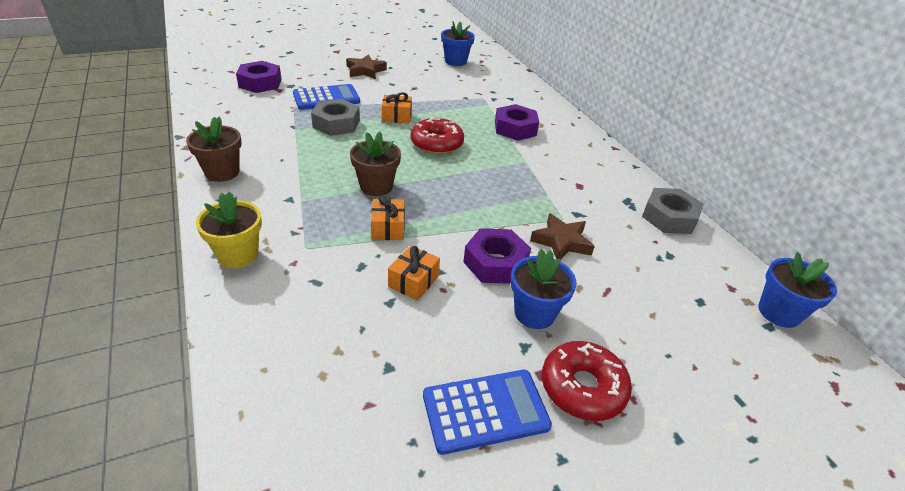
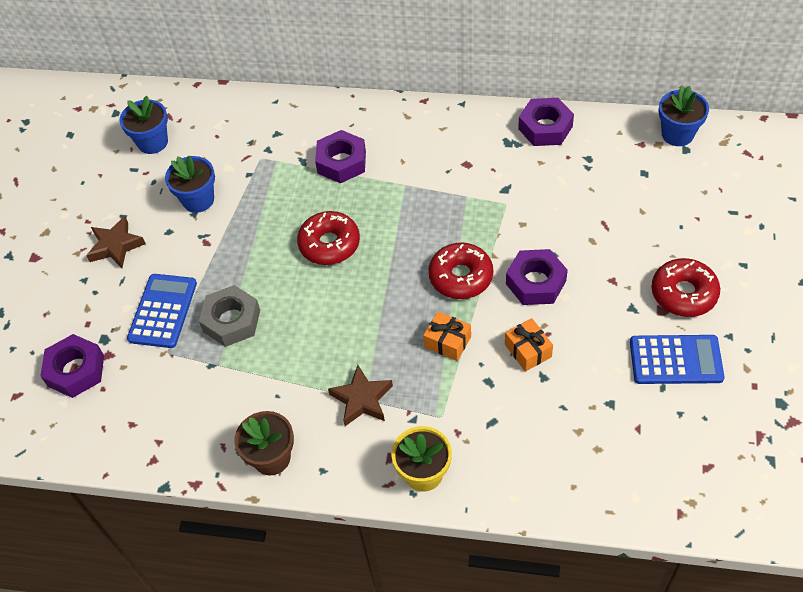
camera: 50 degrees left, 15 degrees up
brown flower pot [350,132,401,196] -> none
orange gift [382,92,412,123] -> none
blue calculator [423,370,552,455] -> blue calculator turned 75 degrees clockwise [630,335,725,384]
blue flower pot [511,249,577,329] -> blue flower pot moved to [165,156,215,213]
brown star [530,213,595,260] -> brown star moved to [328,365,393,426]
grey nut [642,188,704,234] -> purple nut [518,98,574,146]
none -> red donut [428,242,493,299]

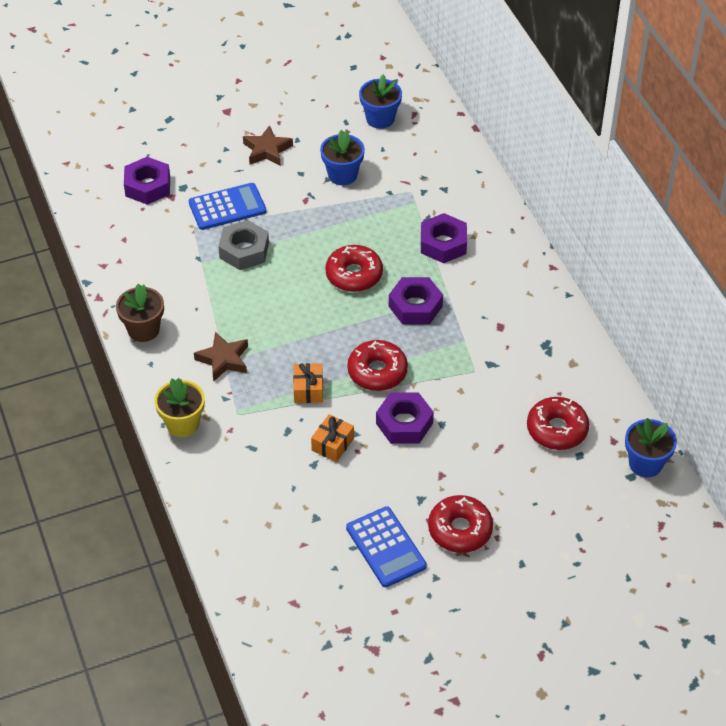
camera: 55 degrees right, 5 degrees down
purple nut [518,98,574,146] -> purple nut moved to [389,277,443,324]
none -> red donut [527,397,589,450]

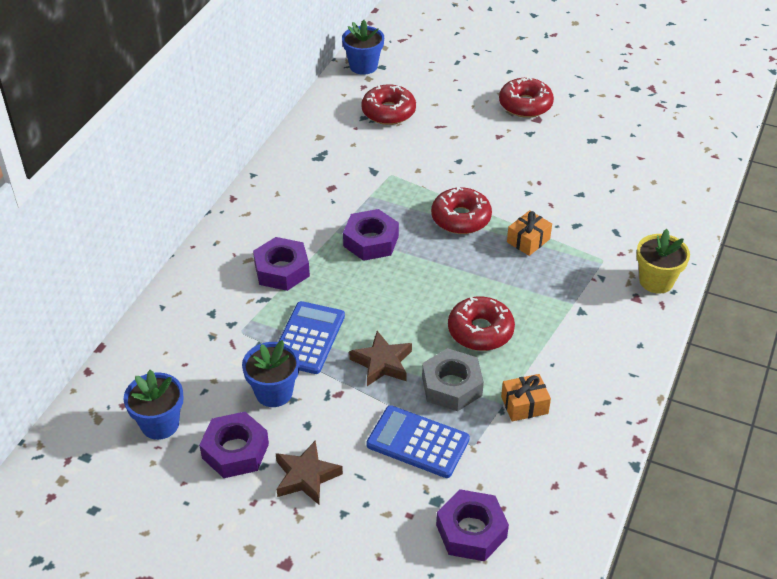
camera: 135 degrees left, 5 degrees down
brown flower pot [116,283,164,342] -> none
brown star [194,332,248,382] -> brown star moved to [349,331,412,386]
orange gift [311,414,354,462] -> orange gift moved to [501,374,551,422]
red donut [325,245,383,292] -> red donut moved to [448,297,515,351]
blue calculator [346,506,427,587] -> blue calculator moved to [278,301,345,374]
purple nut [376,392,434,444] -> purple nut moved to [199,412,269,478]

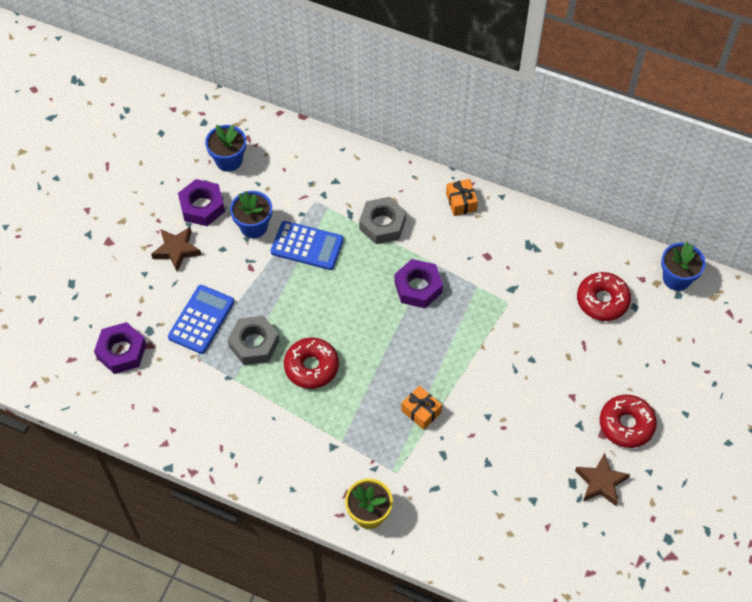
camera: 90 degrees right, 15 degrees up
purple nut [253,237,310,291] -> grey nut [359,197,406,244]
brown star [349,331,412,386] -> brown star moved to [575,453,630,506]
red donut [431,187,492,234] -> none
orange gift [501,374,551,422] -> orange gift moved to [446,179,478,216]

